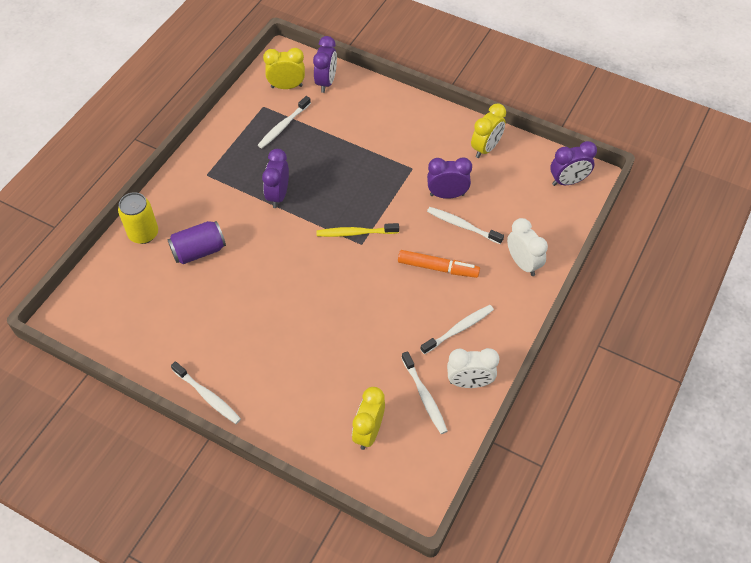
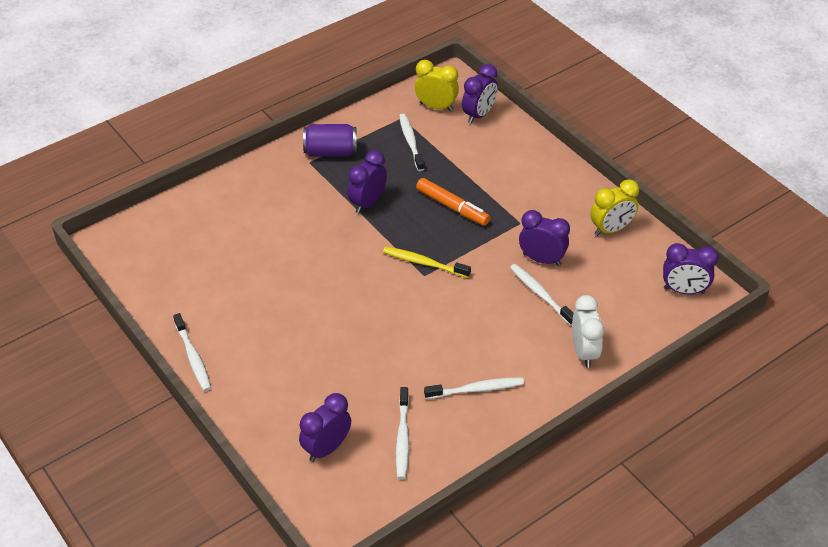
camera: 25 degrees right, 10 degrees down
yellow can [118,192,158,244] -> none
purple can [168,221,226,264] -> purple can moved to [303,124,357,157]
white toothbrush [258,96,311,148] -> white toothbrush turned 105 degrees clockwise [399,114,424,171]
yellow clock [352,387,385,450] -> purple clock [299,393,351,462]
orange marker [398,250,480,278] -> orange marker moved to [416,178,490,226]
white clock [447,348,499,388] -> none

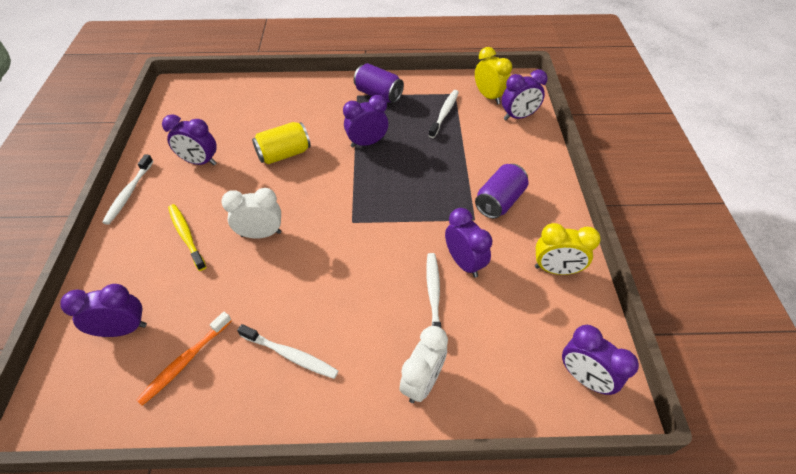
camera: 35 degrees right, 5 degrees up
yellow toothbrush [383,247,471,278] -> yellow toothbrush moved to [168,204,206,271]
white toothbrush [396,387,409,479] -> orange toothbrush [136,312,232,406]
orange marker [416,178,490,226] -> none
none -> purple clock [162,114,217,165]
none -> white clock [221,188,281,239]
none -> yellow can [252,122,311,164]
none -> purple can [475,164,528,219]

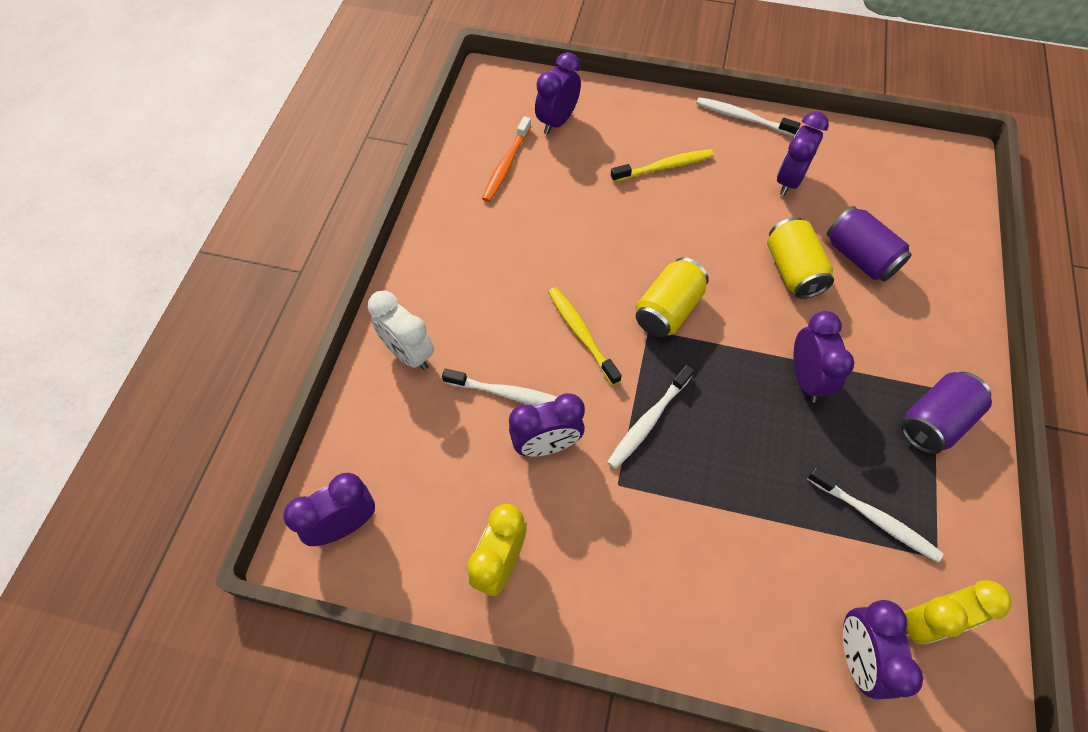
camera: 105 degrees right, 10 degrees up
purple clock [60,284,147,337] -> purple clock turned 150 degrees counterclockwise [535,52,581,135]
orange toothbrush [136,312,232,406] -> orange toothbrush turned 120 degrees counterclockwise [482,116,531,202]
white clock [221,188,281,239] -> none
white toothbrush [237,324,338,379] -> white toothbrush moved to [607,365,694,469]
purple can [475,164,528,219] -> purple can moved to [827,206,912,282]
none -> yellow toothbrush [548,287,622,385]
none -> yellow can [636,258,709,337]

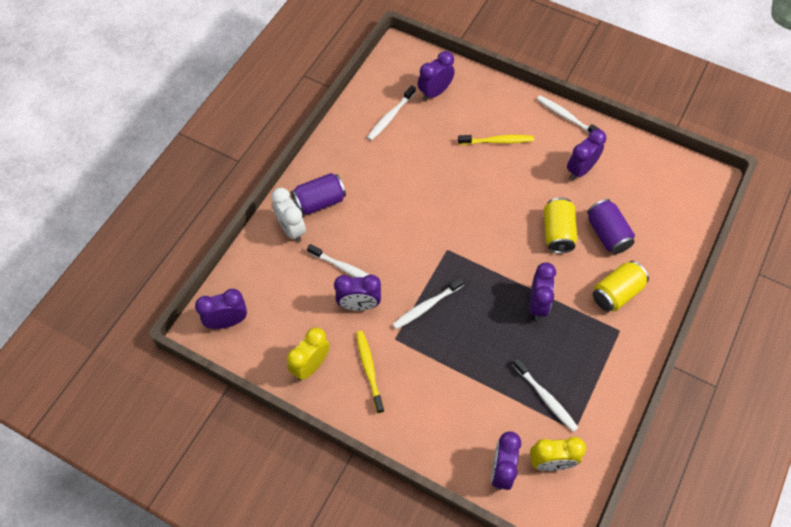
camera: 15 degrees right, 0 degrees up
orange toothbrush [482,116,531,202] -> white toothbrush [367,85,416,141]
yellow toothbrush [548,287,622,385] -> yellow toothbrush moved to [356,331,384,414]
yellow can [636,258,709,337] -> yellow can moved to [593,261,649,312]
purple can [901,372,992,454] -> purple can moved to [291,173,346,214]

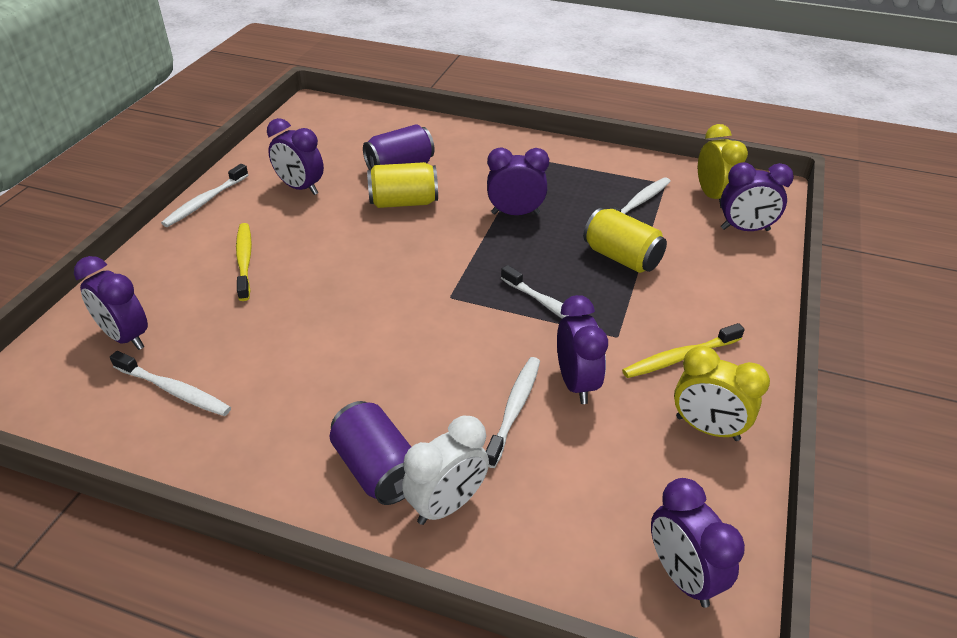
camera: 100 degrees left, 20 degrees down
yellow can [593,261,649,312] -> yellow can moved to [583,208,667,273]

